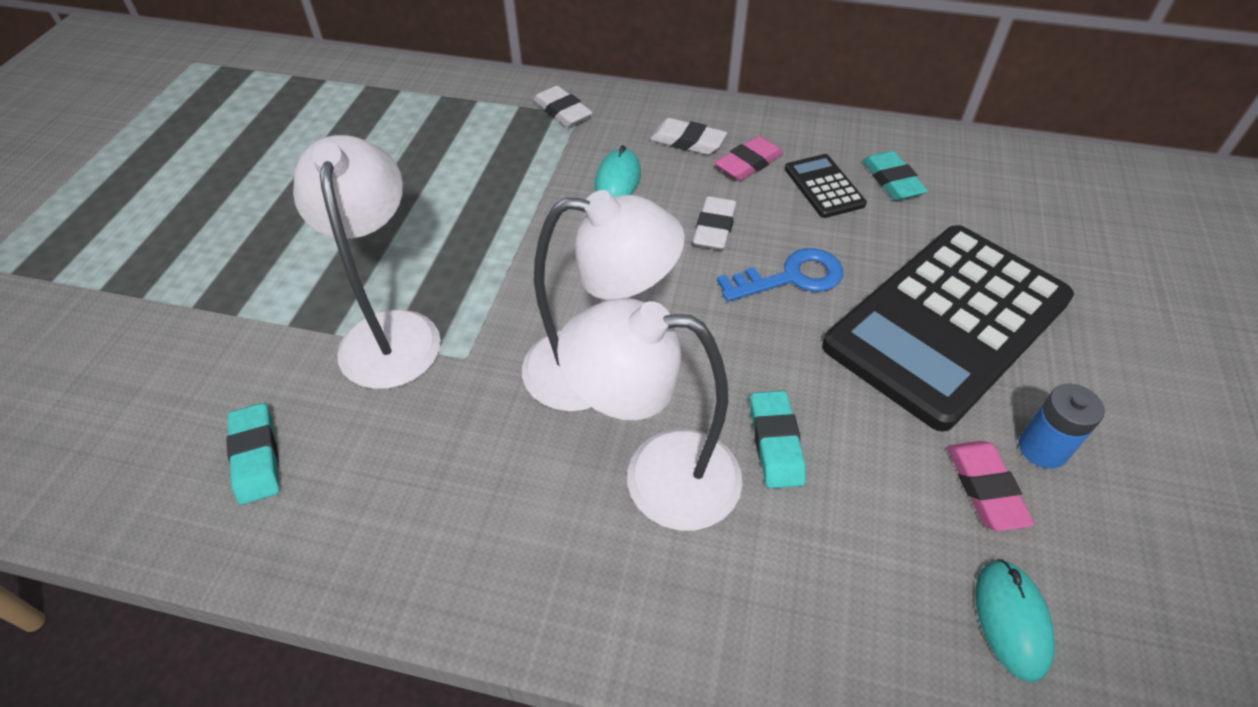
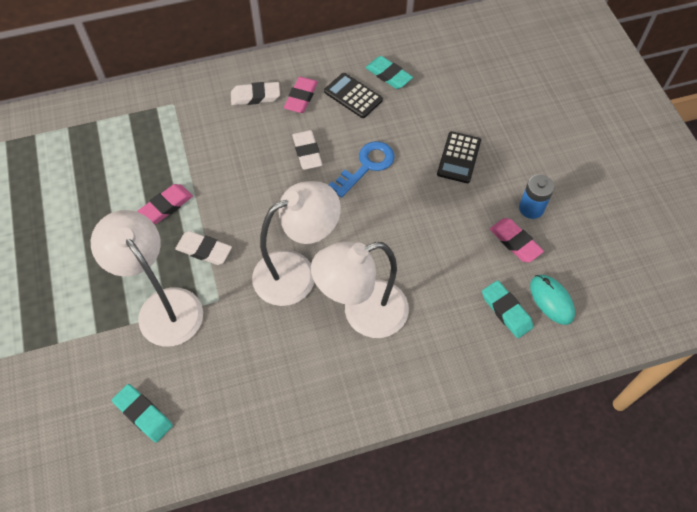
camera: 30 degrees left, 10 degrees up
white eraser [533,86,593,127] -> white eraser moved to [175,231,232,265]
turquoise mouse [595,145,641,197] -> none
turquoise eraser [750,391,806,489] -> turquoise eraser moved to [482,280,534,338]
black calculator [822,225,1074,432] -> black calculator [437,131,481,183], size x0.41
none -> pink eraser [137,184,193,224]

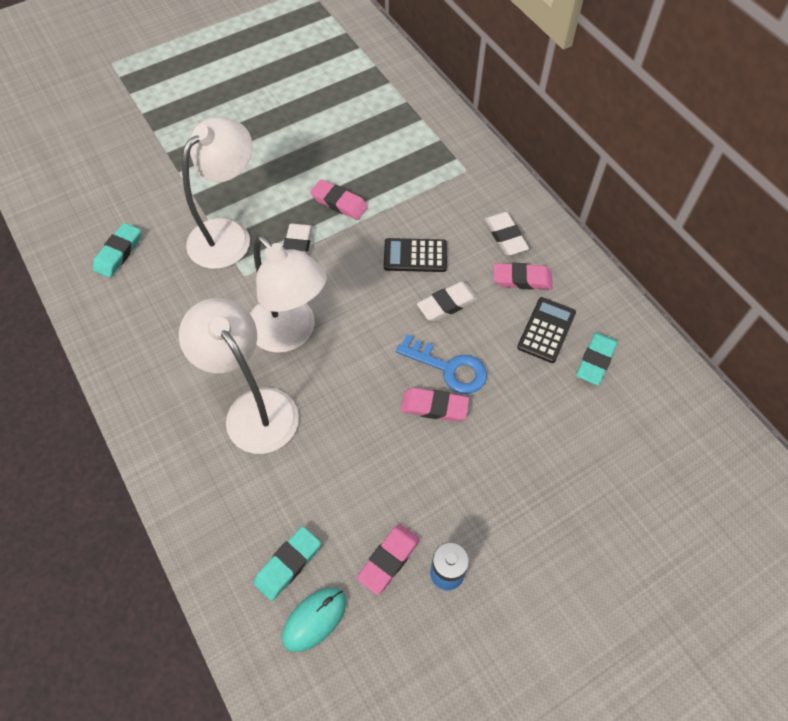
camera: 75 degrees right, 0 degrees up
black calculator [437,131,481,183] -> black calculator moved to [384,238,447,272]
none -> pink eraser [401,388,469,422]

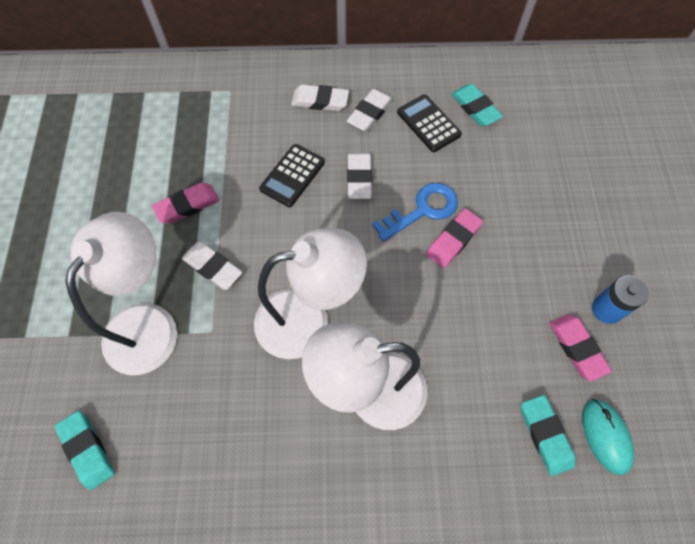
camera: 60 degrees left, 5 degrees up
white lamp [182,117,253,269] -> white lamp turned 45 degrees clockwise [65,212,177,375]
pink eraser [494,263,552,290] -> white eraser [347,89,393,131]

